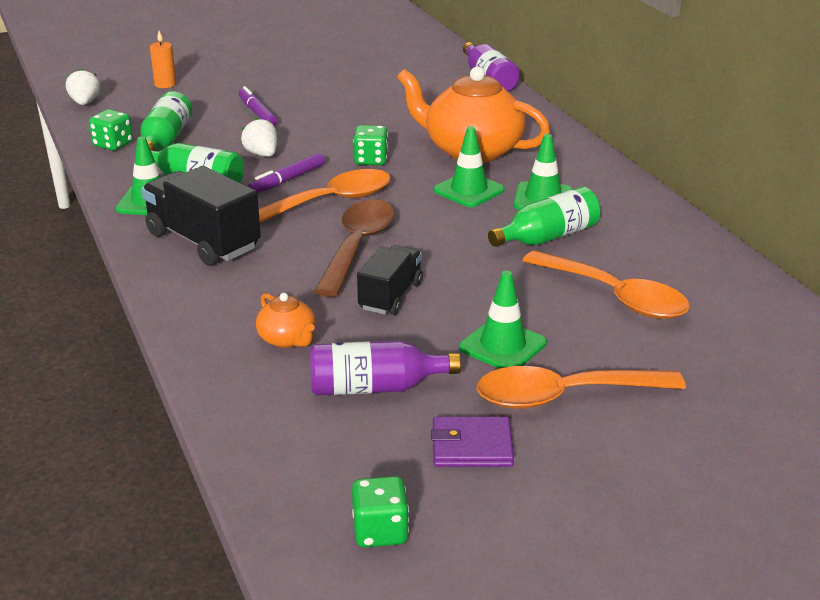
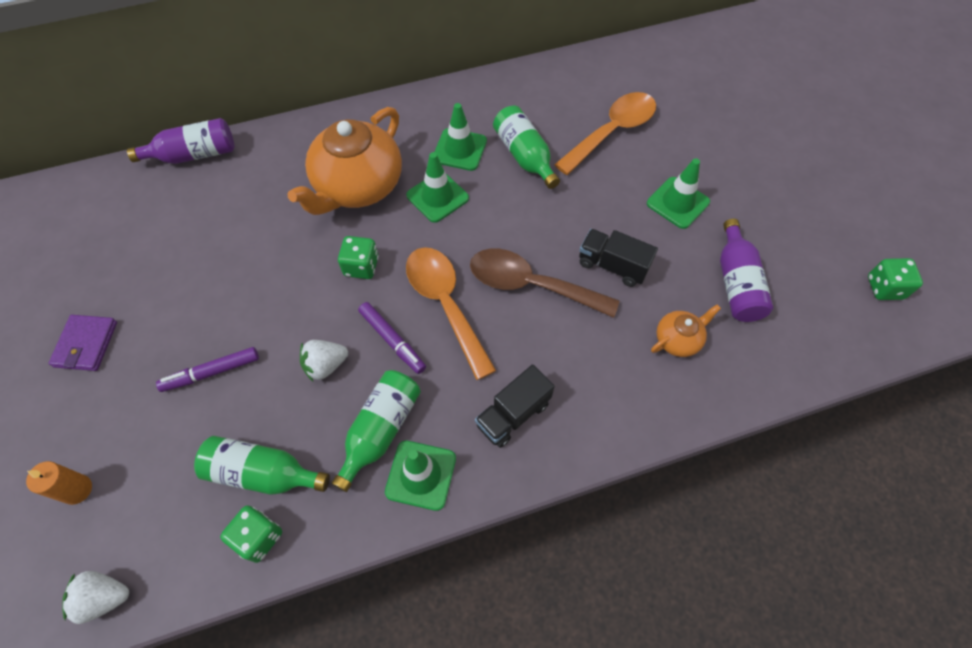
camera: 85 degrees left, 30 degrees up
black truck [141,166,261,266] -> black truck [475,365,555,448], size x0.63
purple wallet [431,417,514,467] -> purple wallet moved to [48,315,117,371]
orange spoon [477,366,686,409] -> none

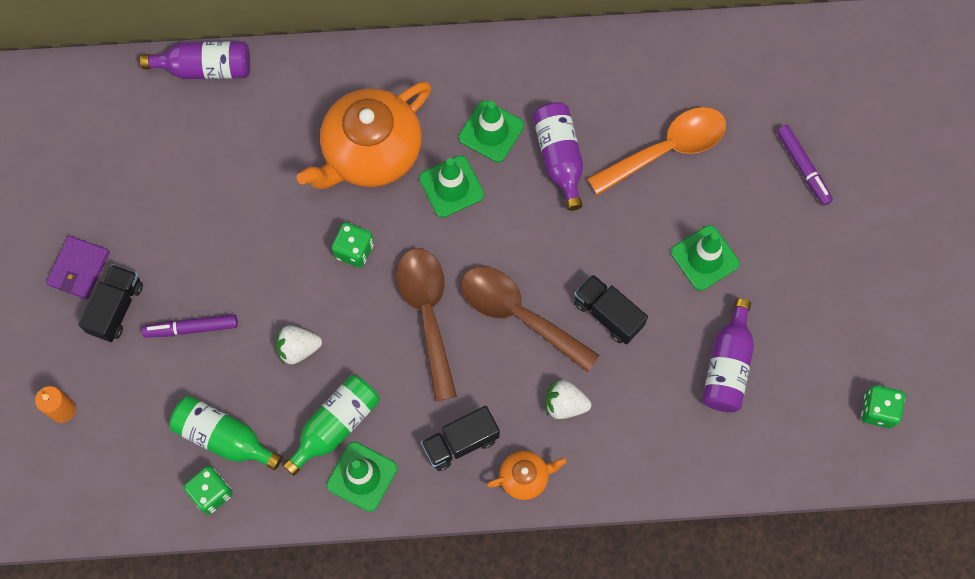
camera: 15 degrees right, 10 degrees up
white strawberry [62,571,129,624] -> white strawberry moved to [546,380,591,419]
purple marker [358,302,426,374] -> purple marker moved to [777,125,833,206]
orange spoon [406,247,497,380] -> brown spoon [396,249,457,401]
green bottle [493,106,560,189] -> purple bottle [533,102,583,211]
orange teapot [651,304,721,357] -> orange teapot moved to [487,451,567,500]
none -> black truck [78,264,143,342]

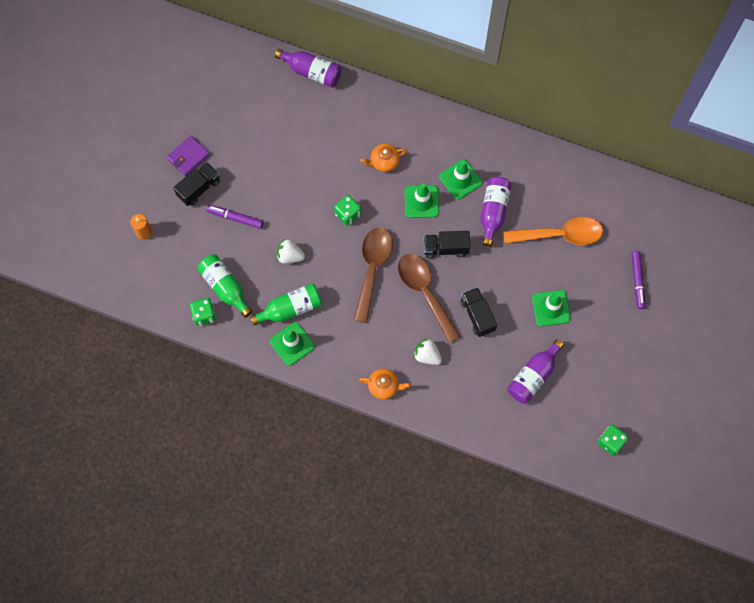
camera: 25 degrees right, 0 degrees up
orange teapot [297,81,431,189] -> orange teapot [361,144,407,172], size x0.46
black truck [421,406,500,471] -> black truck moved to [424,231,471,258]

